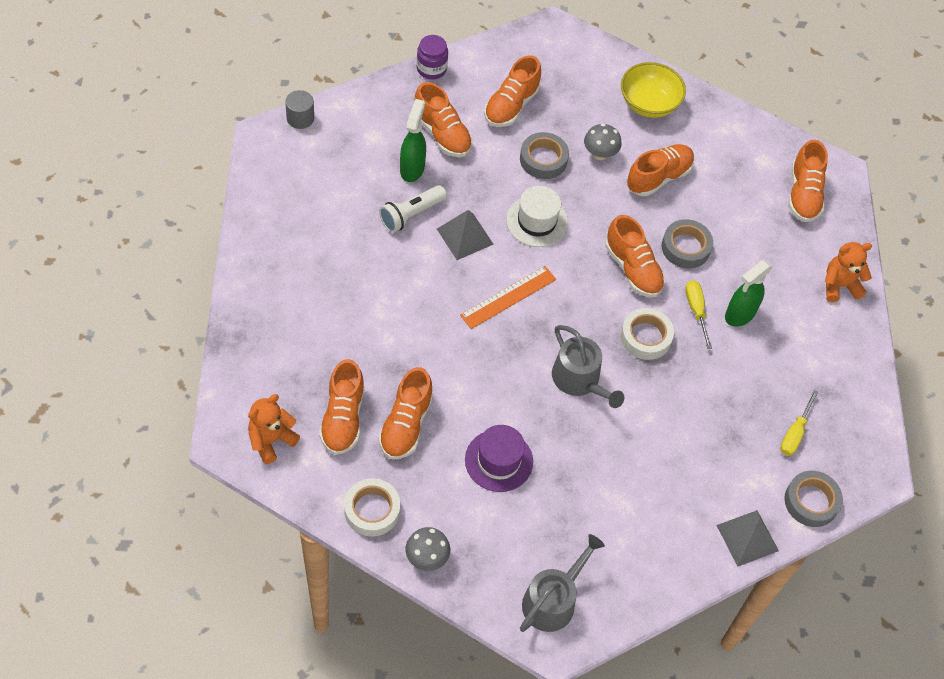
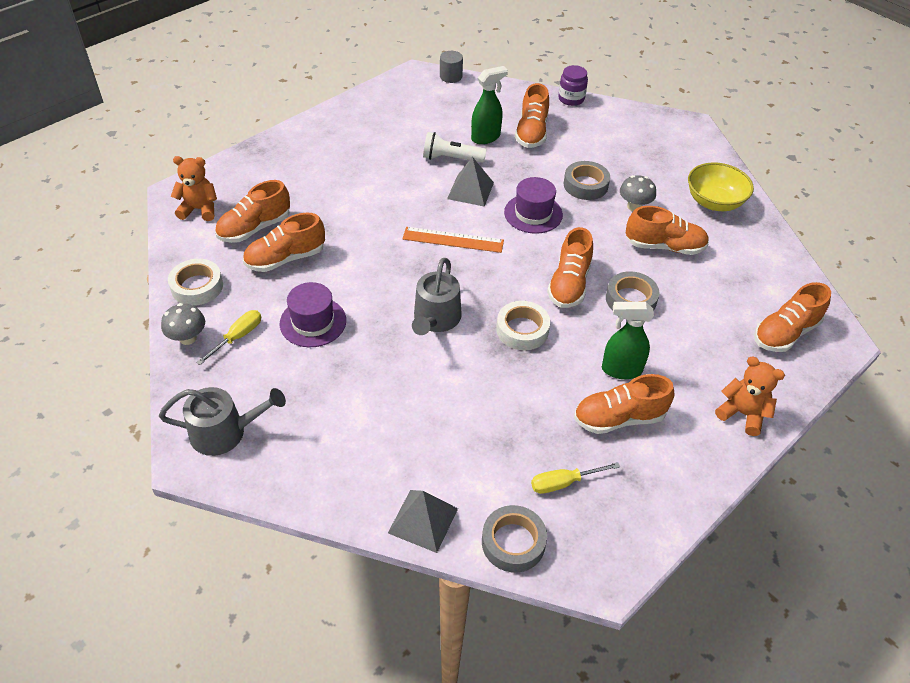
camera: 50 degrees right, 10 degrees down
orange shoe [484,55,541,127] -> orange shoe moved to [574,374,675,434]
white hat [506,186,568,247] -> purple hat [504,177,563,234]
yellow screwdriver [685,280,712,349] -> yellow screwdriver moved to [196,310,261,365]

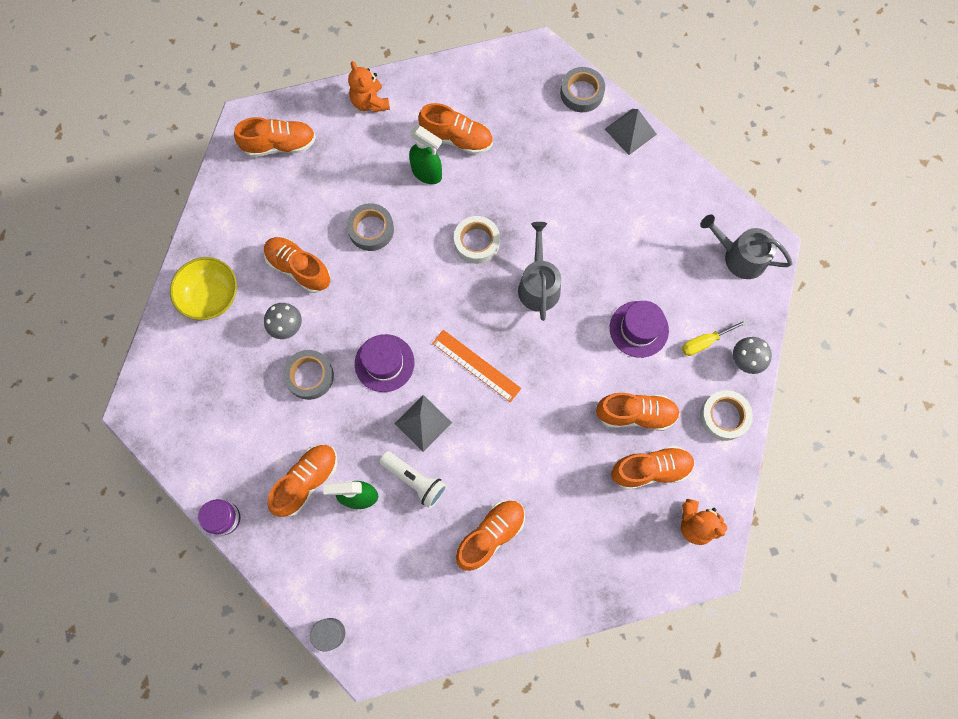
camera: 150 degrees left, 25 degrees up
grey watering can [412,258,462,335] -> grey watering can turned 45 degrees counterclockwise [518,222,561,321]
yellow screwdriver [531,462,620,494] -> none
orange shoe [547,227,593,308] -> orange shoe moved to [456,500,525,571]

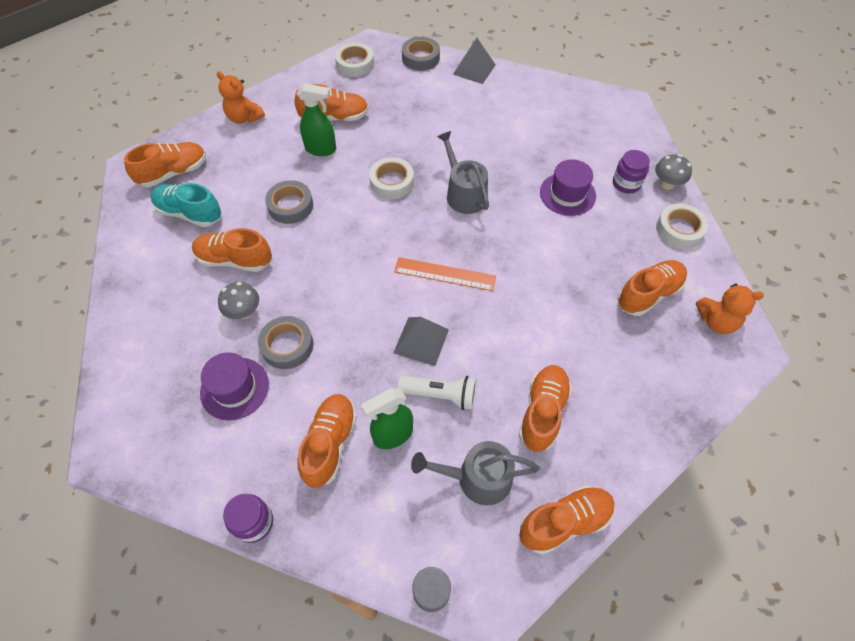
camera: 25 degrees left, 15 degrees down
yellow bowl [170,257,237,320] -> none
purple hat [355,334,414,392] -> purple hat moved to [200,352,269,420]
orange shoe [596,393,680,431] -> orange shoe moved to [519,485,615,555]
yellow screwdriver [682,319,747,356] -> purple jar [613,150,650,193]
grey watering can [700,215,792,279] -> grey watering can moved to [411,441,540,506]
none -> turquoise shoe [151,183,221,227]
none -> white tape [335,43,374,77]

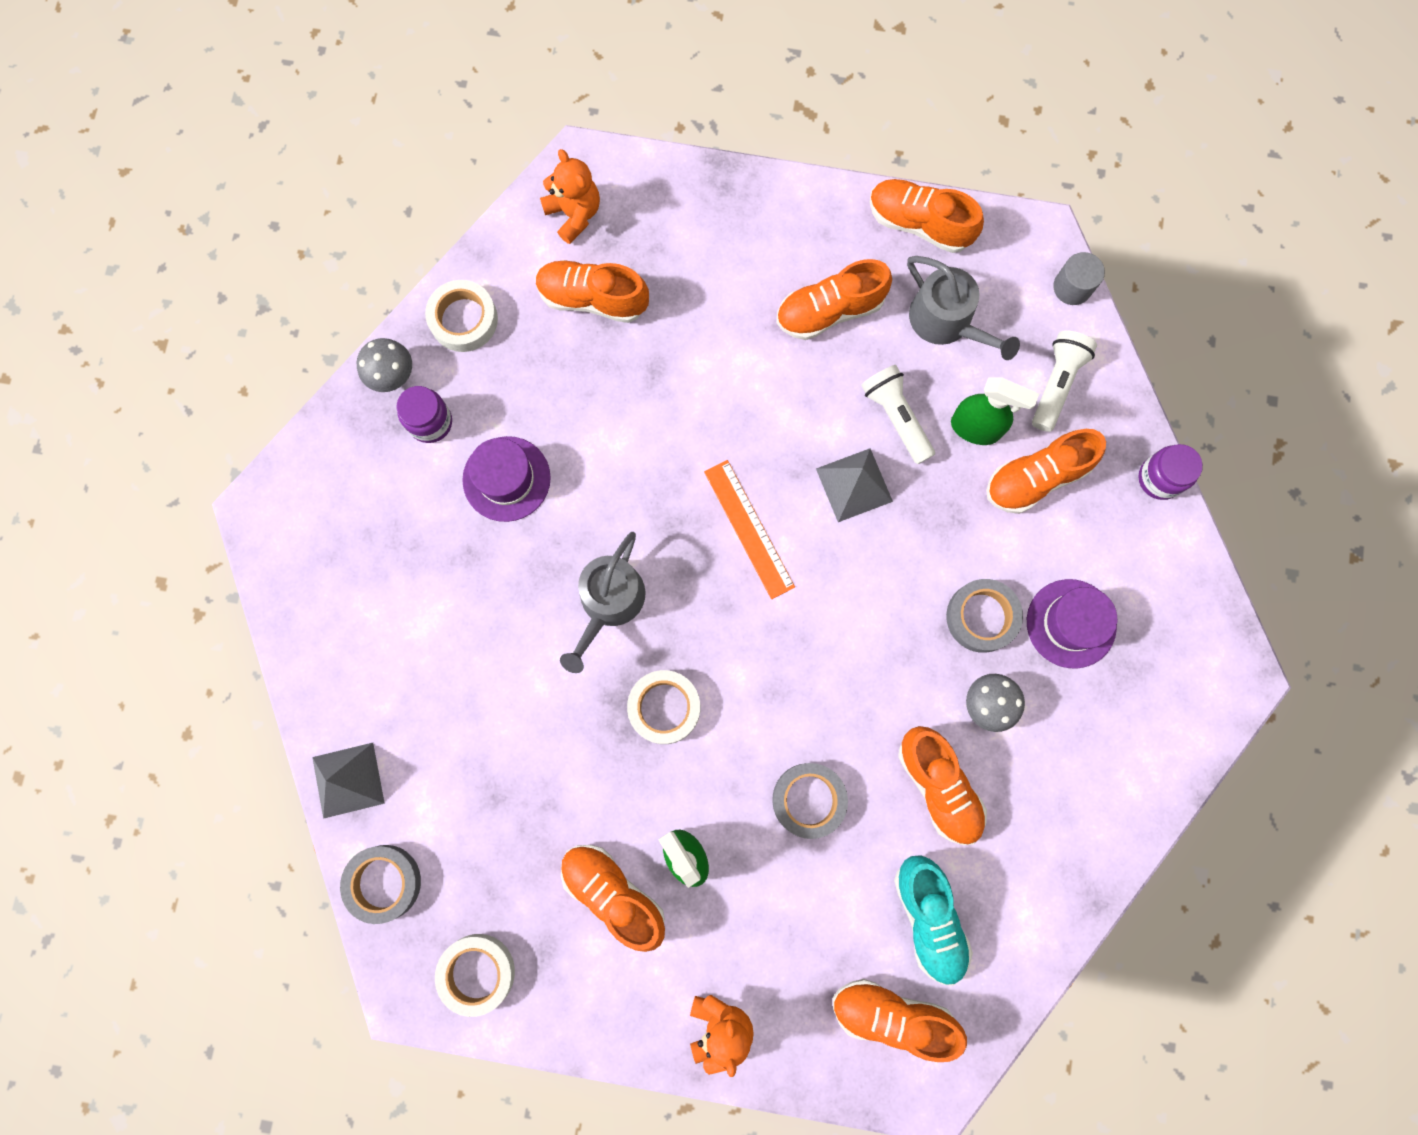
camera: 130 degrees left, 20 degrees up
none -> white flashlight [1032,330,1097,432]

